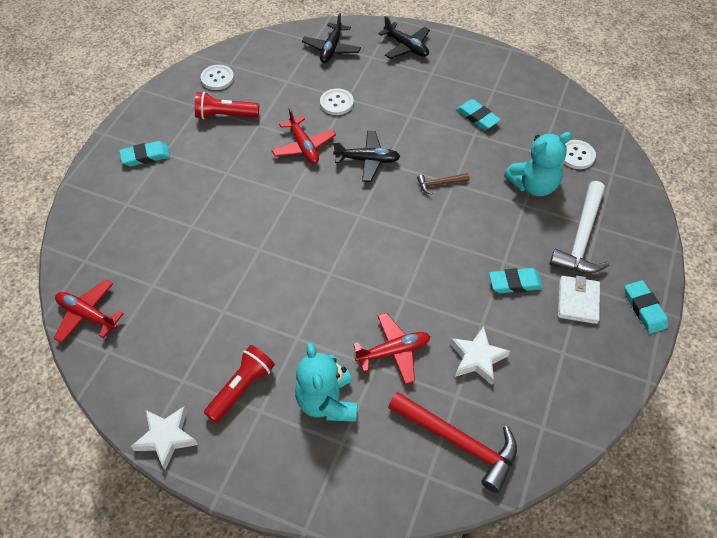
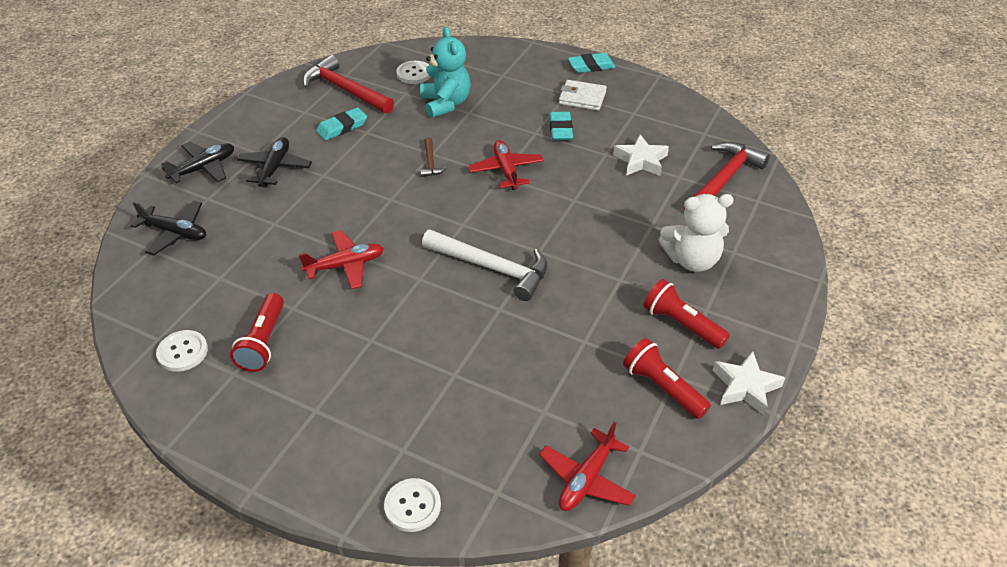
camera: 85 degrees left, 10 degrees down
turquoise eraser [119,141,170,167] -> none
turquoise teddy bear [295,343,357,422] -> white teddy bear [659,194,734,272]
white button [320,89,354,115] -> white button moved to [384,478,441,532]
black plane [333,131,400,182] -> black plane moved to [237,137,312,188]
red plane [353,313,430,384] -> red plane moved to [468,140,544,190]
white hammer [550,181,610,273] -> white hammer moved to [422,229,547,301]
none -> red hammer [303,55,394,114]
none -> red flashlight [623,338,711,419]

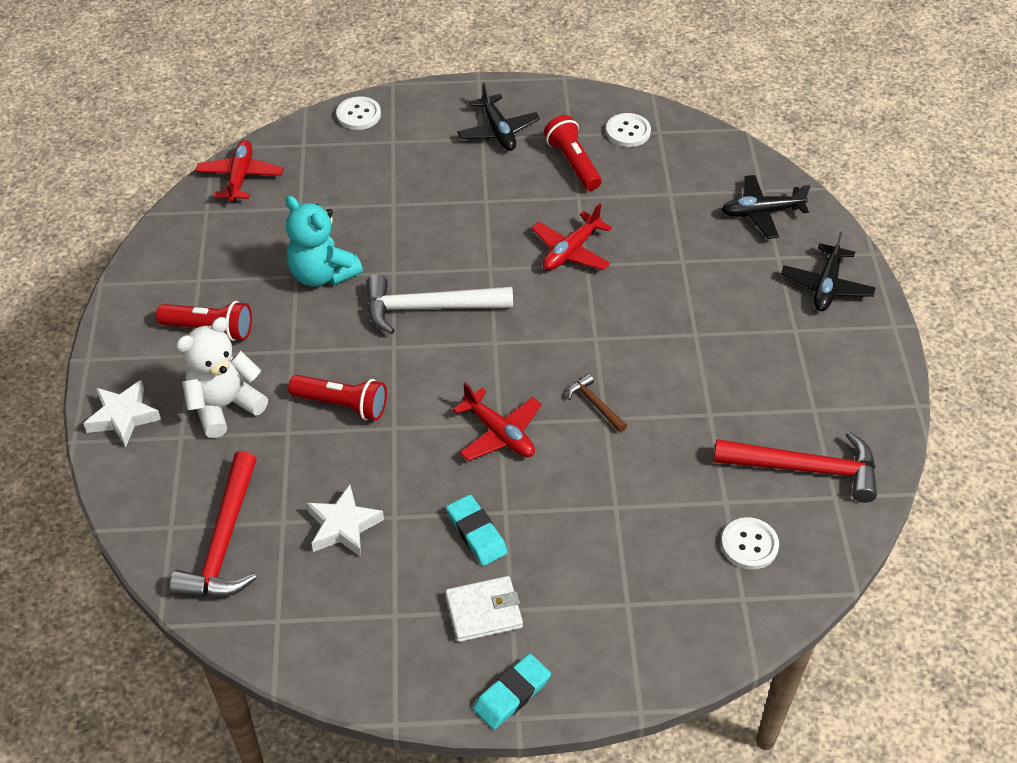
camera: 150 degrees right, 5 degrees up
black plane [237,137,312,188] -> black plane moved to [457,82,540,151]
turquoise eraser [316,107,367,141] -> none
turquoise teddy bear [420,27,471,118] -> turquoise teddy bear moved to [285,196,363,287]
red flashlight [623,338,711,419] -> red flashlight moved to [288,375,387,421]
white star [713,351,785,416] -> white star moved to [83,380,161,447]

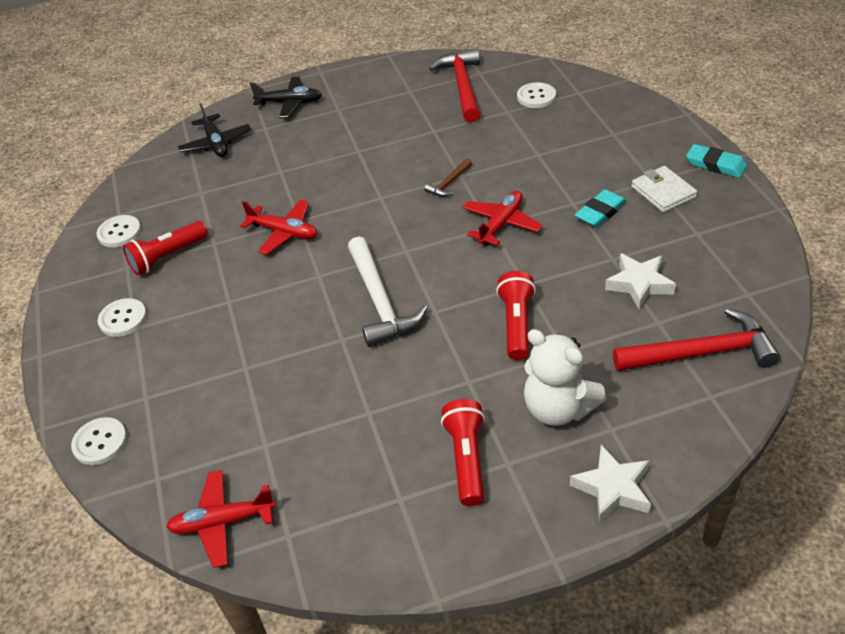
camera: 100 degrees left, 5 degrees down
turquoise teddy bear [285,196,363,287] -> none
black plane [457,82,540,151] -> white button [98,298,147,337]

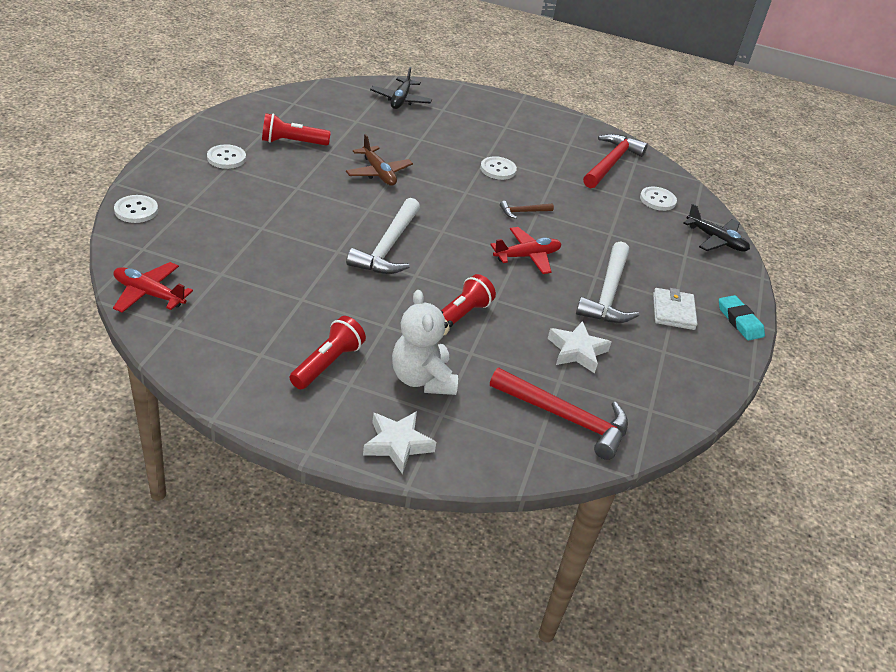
camera: 25 degrees right, 5 degrees down
white button [97,215,141,247] -> white button moved to [480,156,517,180]
red plane [240,200,317,255] -> brown plane [346,134,413,186]
black plane [250,77,322,118] -> black plane moved to [683,203,750,252]
turquoise eraser [575,189,627,227] -> white hammer [576,241,639,323]

